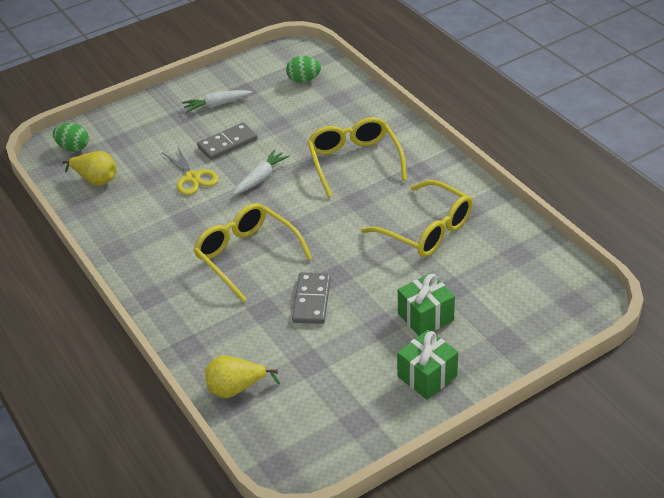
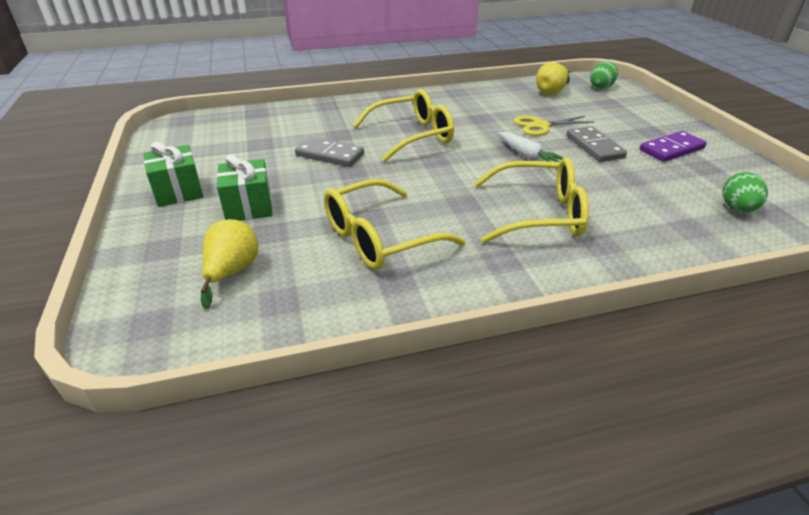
camera: 105 degrees right, 5 degrees down
white carrot [182,90,252,113] -> purple domino [640,131,707,162]
yellow pear [205,355,280,398] -> yellow pear moved to [200,219,258,310]

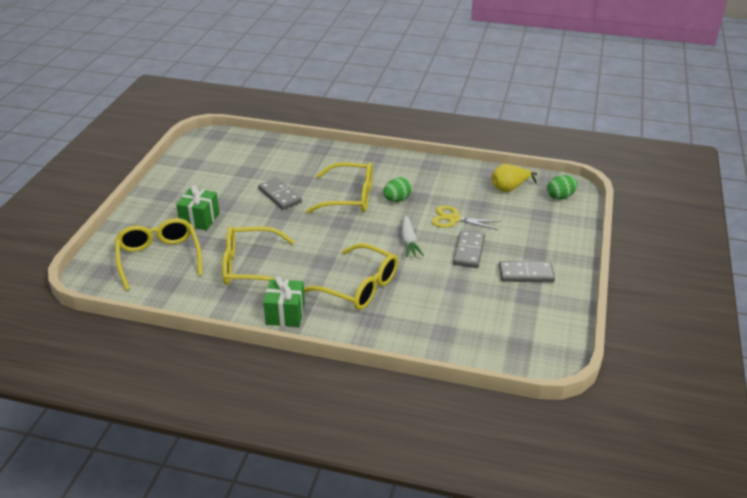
camera: 30 degrees right, 0 degrees up
green gift [143,142,204,207] -> green gift moved to [263,276,305,327]
yellow pear [200,219,258,310] -> yellow glasses [115,218,202,291]
purple domino [640,131,707,162] -> grey domino [499,261,555,282]
green egg [722,172,768,213] -> green egg moved to [383,177,412,202]

